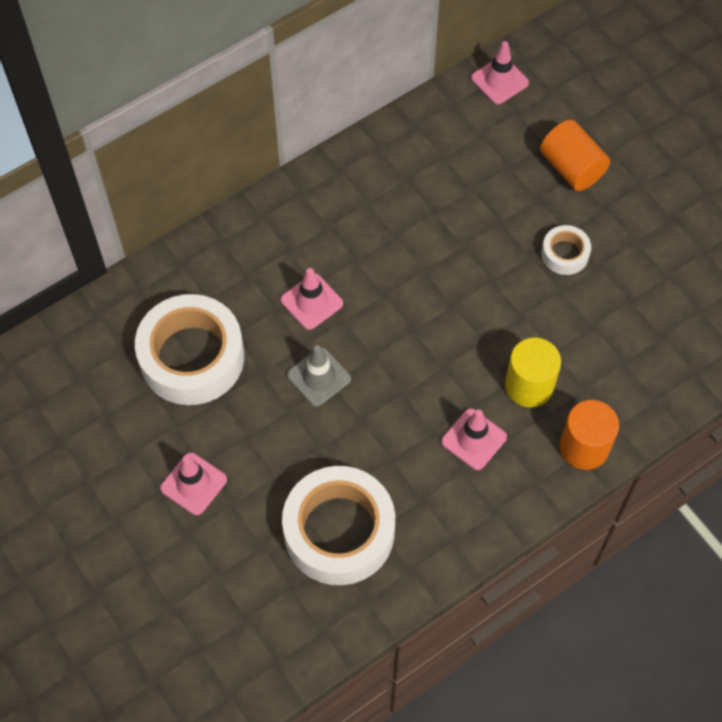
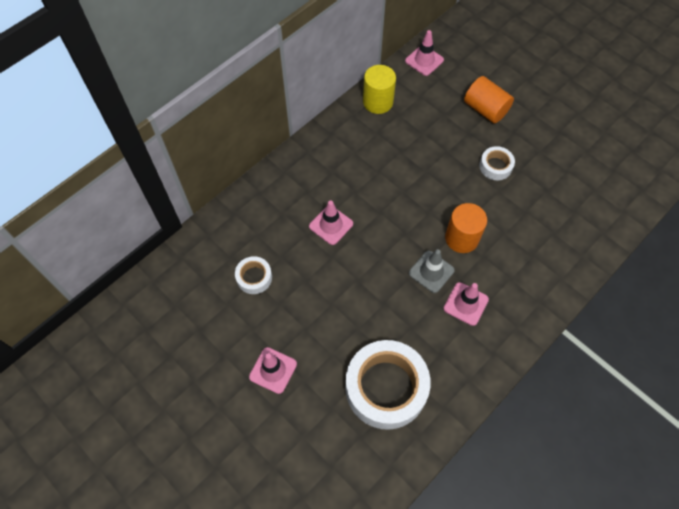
camera: 10 degrees left, 0 degrees up
white tape [135,294,244,405] -> white tape [235,256,272,294], size x0.47
grey traffic cone [287,345,351,407] -> grey traffic cone moved to [409,249,455,293]
yellow cylinder [505,338,561,407] -> yellow cylinder moved to [363,65,396,114]
orange cylinder [560,400,619,470] -> orange cylinder moved to [445,203,487,253]

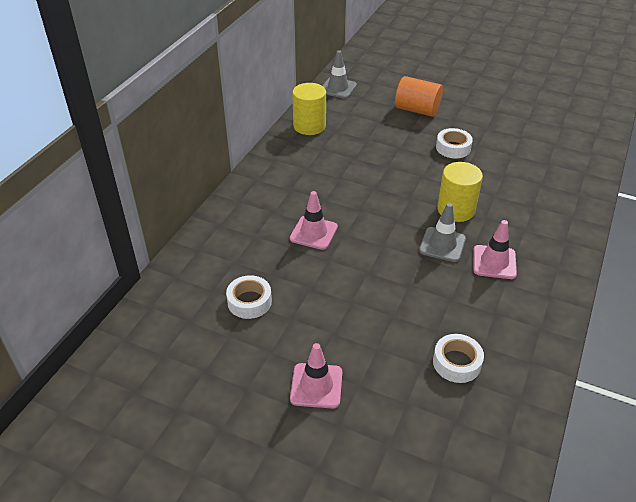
camera: 20 degrees left, 20 degrees down
white tape [345,340,431,430] -> white tape [433,334,484,383], size x0.47
pink traffic cone [405,30,444,76] -> grey traffic cone [323,50,357,99]
orange cylinder [445,203,487,253] -> yellow cylinder [437,162,483,222]

